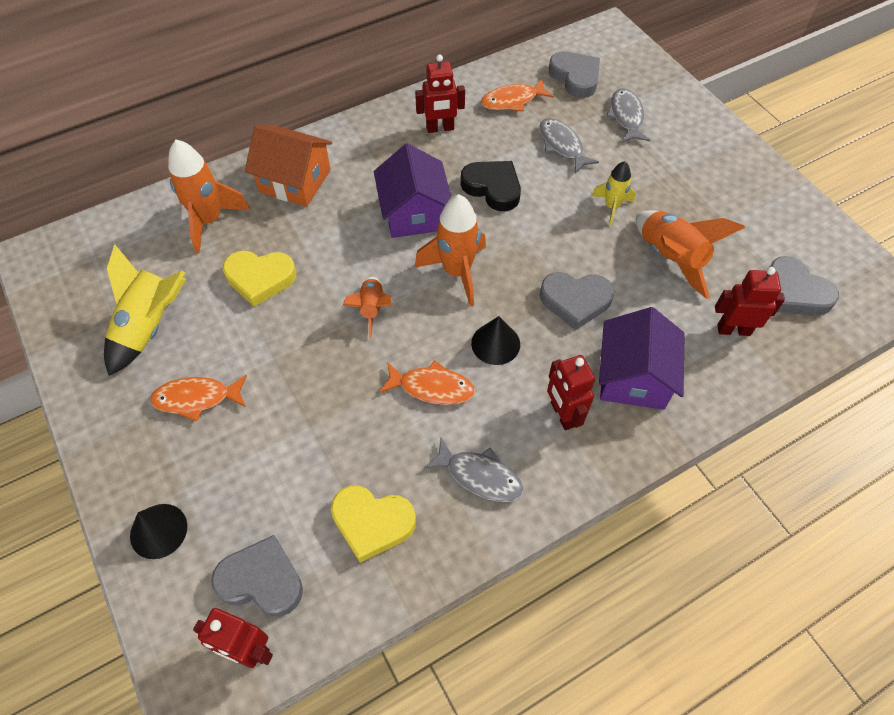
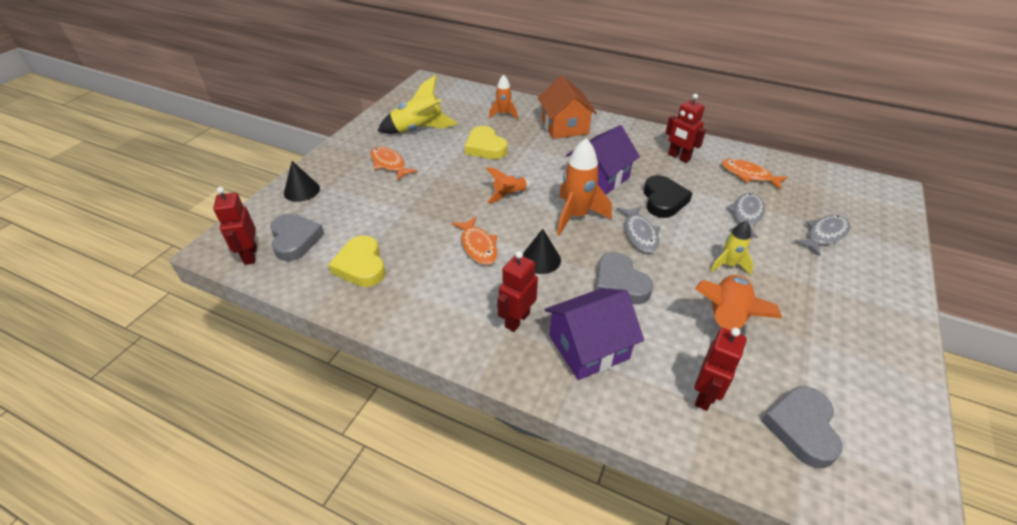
camera: 55 degrees right, 15 degrees down
orange rocket [168,140,250,254] -> orange rocket [489,75,518,119], size x0.59
grey fish [424,438,524,502] -> grey fish moved to [617,206,660,253]
grey heart [549,51,600,98] -> none
red robot [715,267,785,336] -> red robot turned 60 degrees clockwise [694,328,747,411]

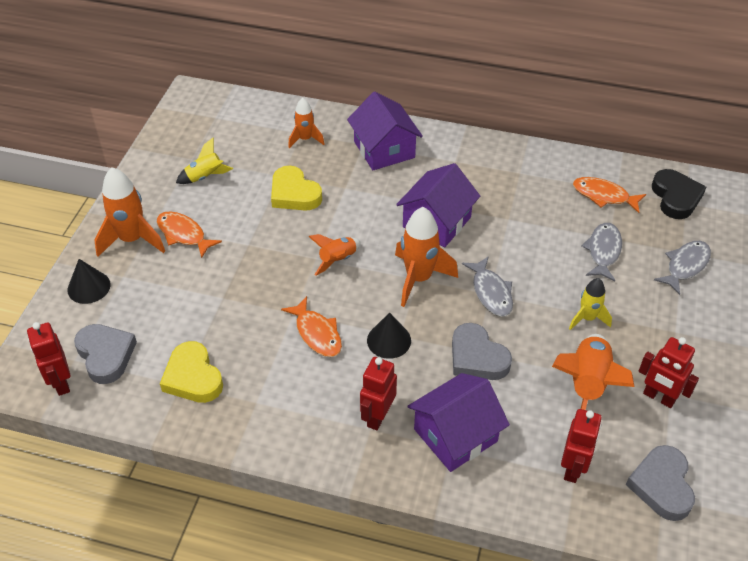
camera: 10 degrees left, 5 degrees up
yellow rocket [378,75,458,134] -> yellow rocket [176,137,233,184], size x0.59
orange house [538,76,597,139] -> purple house [347,91,423,170]
black heart [644,175,692,218] -> black heart moved to [652,169,706,219]
red robot [665,94,706,163] -> red robot moved to [639,337,699,408]
none -> orange rocket [94,167,165,257]

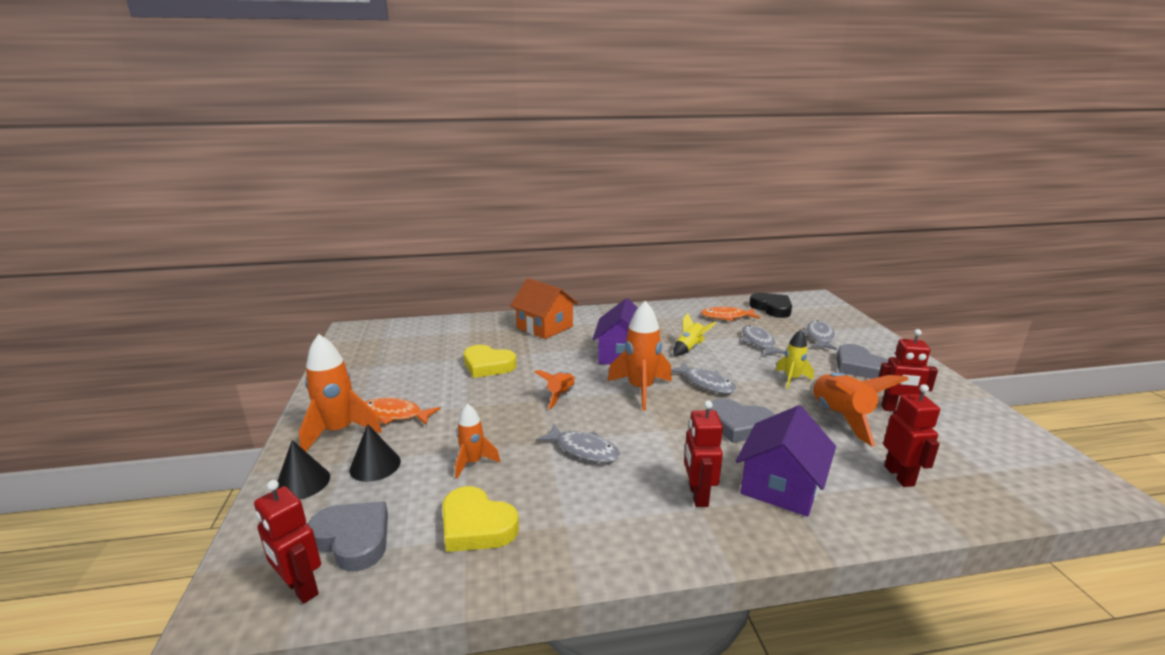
camera: 25 degrees left, 25 degrees down
yellow rocket [176,137,233,184] -> yellow rocket moved to [673,313,716,356]
orange fish [281,296,342,357] -> grey fish [536,424,620,463]
orange rocket [288,98,325,148] -> orange rocket moved to [455,404,500,479]
purple house [347,91,423,170] -> orange house [510,278,578,339]
black cone [367,312,411,359] -> black cone moved to [349,424,401,482]
grey heart [626,445,695,521] -> grey heart moved to [836,344,888,379]

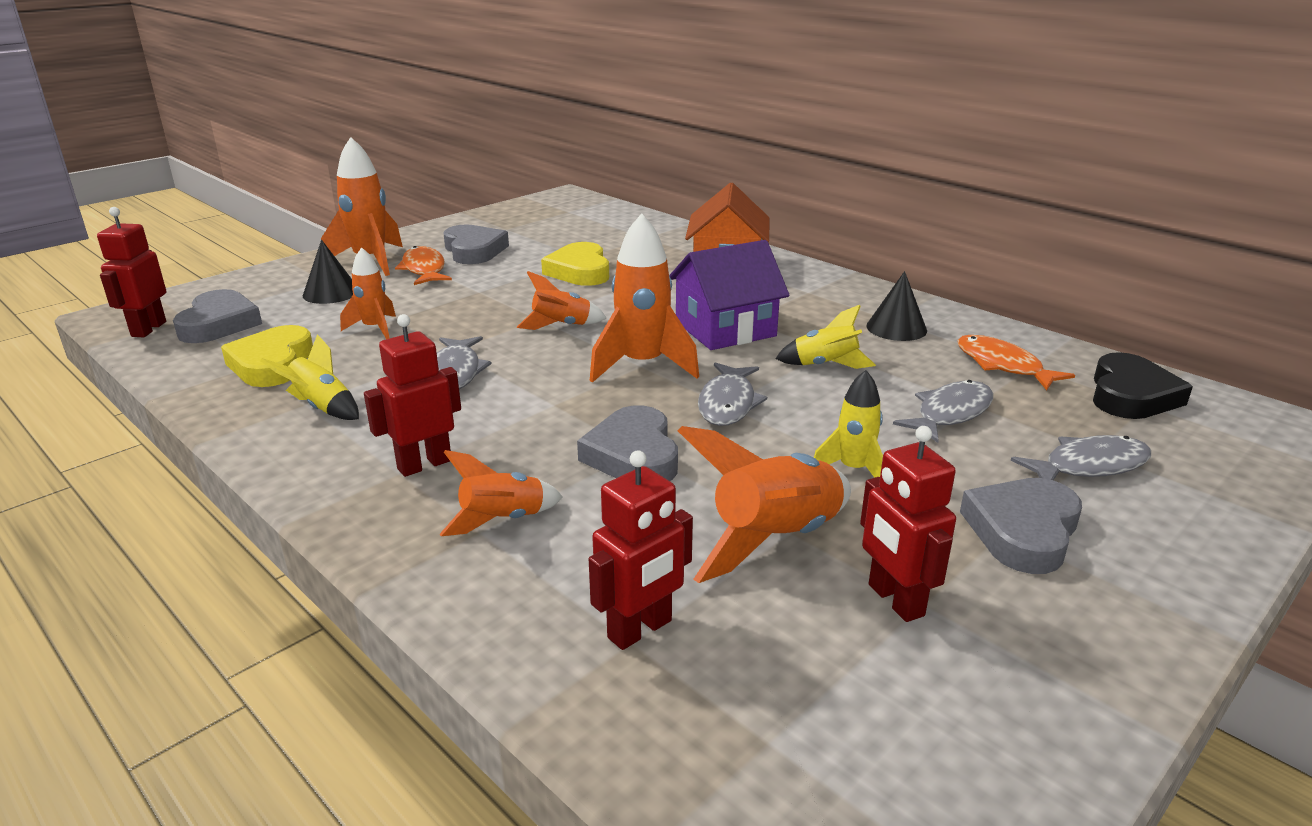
camera: 55 degrees right, 5 degrees up
black cone [277,440,330,500] -> black cone moved to [867,271,927,341]
purple house [736,405,836,517] -> orange rocket [440,450,563,536]
none -> yellow rocket [260,334,359,420]
none -> grey heart [444,224,509,264]

